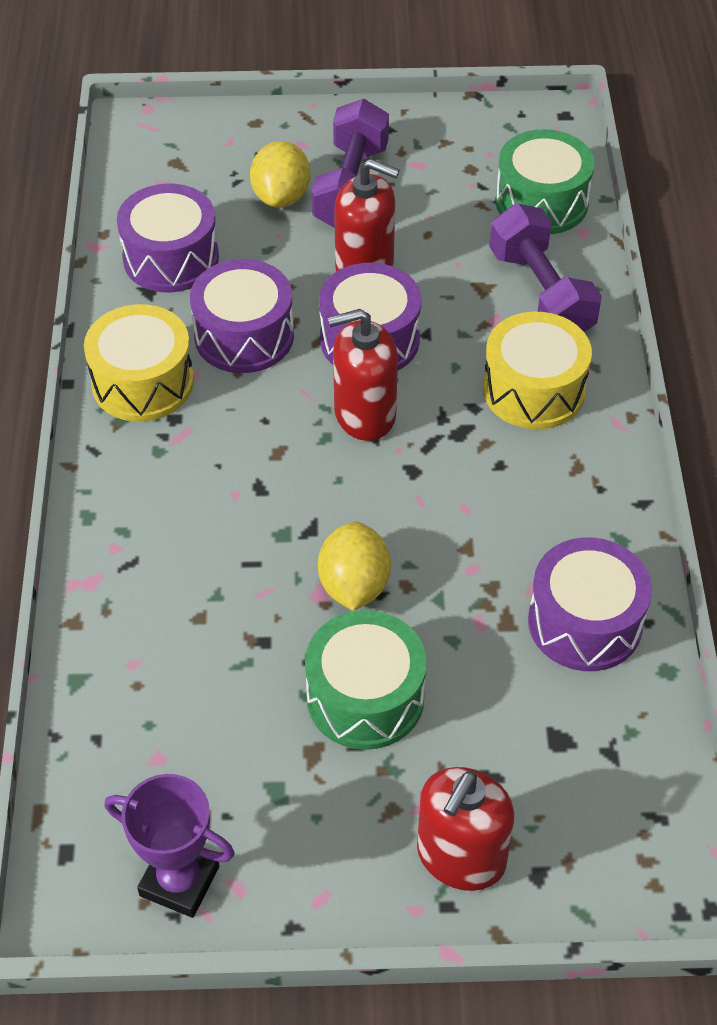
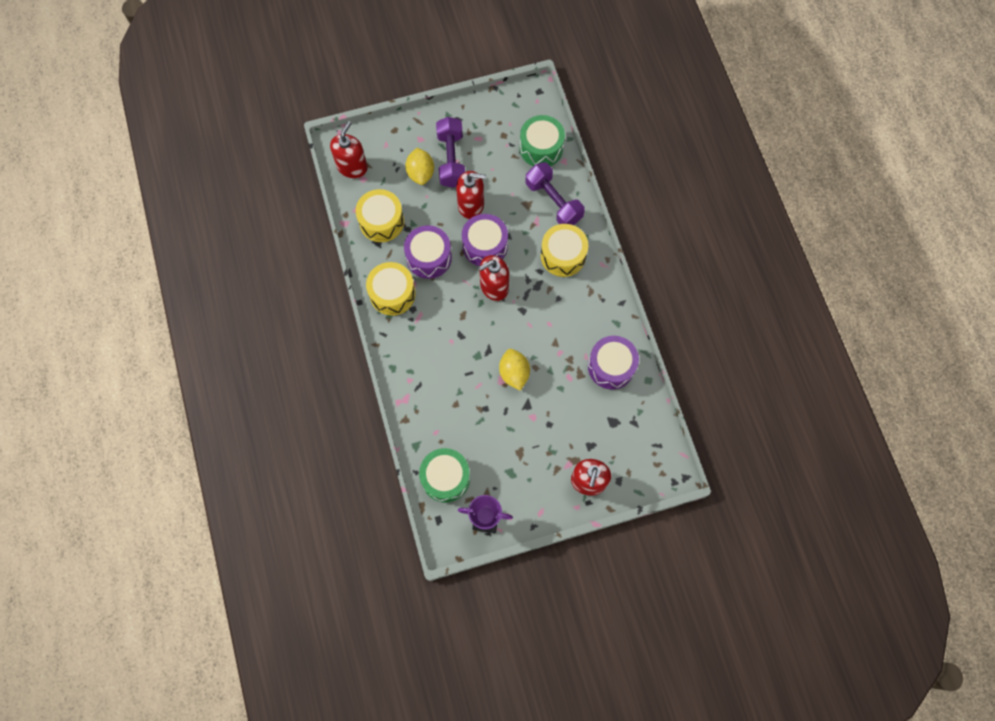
camera: 15 degrees left, 20 degrees up
purple drum [117,184,219,292] -> yellow drum [356,189,404,242]
green drum [305,610,427,750] -> green drum moved to [419,448,470,502]
none -> red soap dispenser [330,121,368,178]

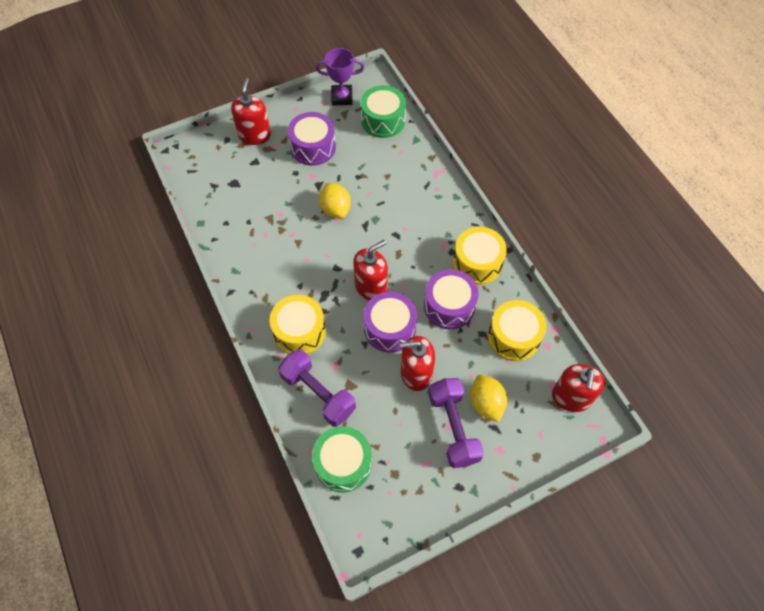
camera: 170 degrees right, 10 degrees down
purple drum [588,336,639,389] -> purple drum moved to [288,112,336,166]

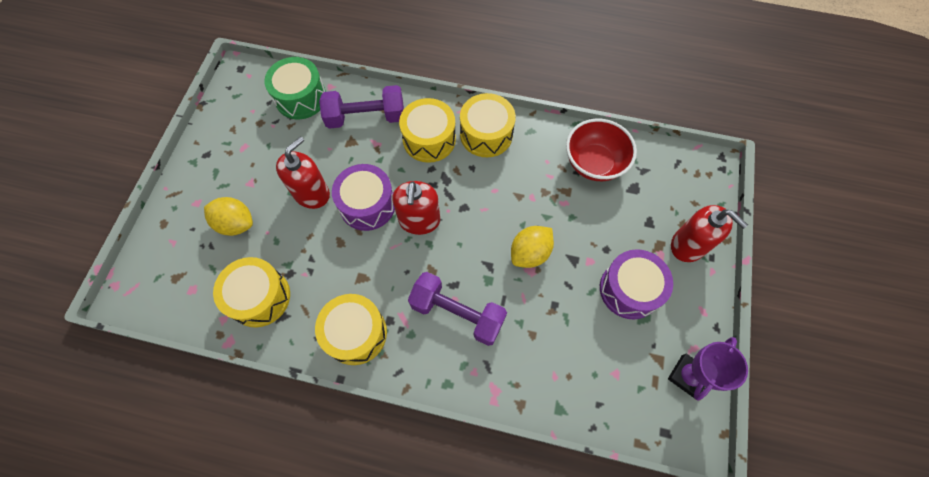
camera: 130 degrees right, 5 degrees up
yellow lemon [319,183,351,218] -> yellow lemon turned 60 degrees counterclockwise [511,226,554,268]
green drum [361,85,406,138] -> none
purple drum [424,269,479,329] -> none
purple dumbbell [429,378,484,468] -> purple dumbbell moved to [408,272,507,346]
red soap dispenser [552,364,605,412] -> none
none -> yellow drum [460,93,516,157]
none -> red bowl [566,118,637,181]

